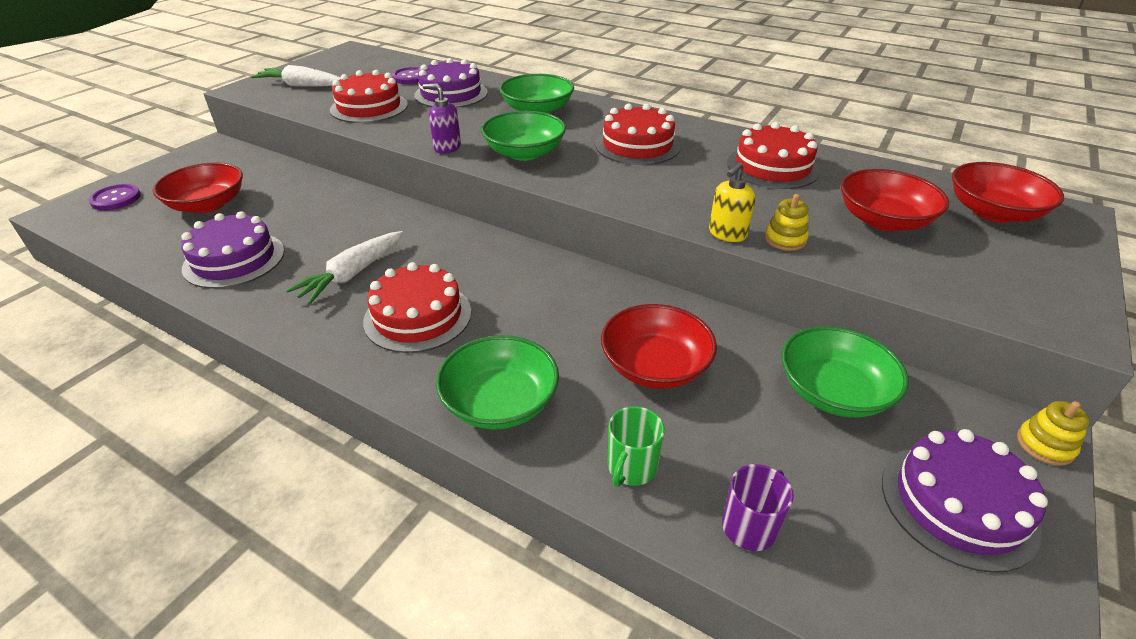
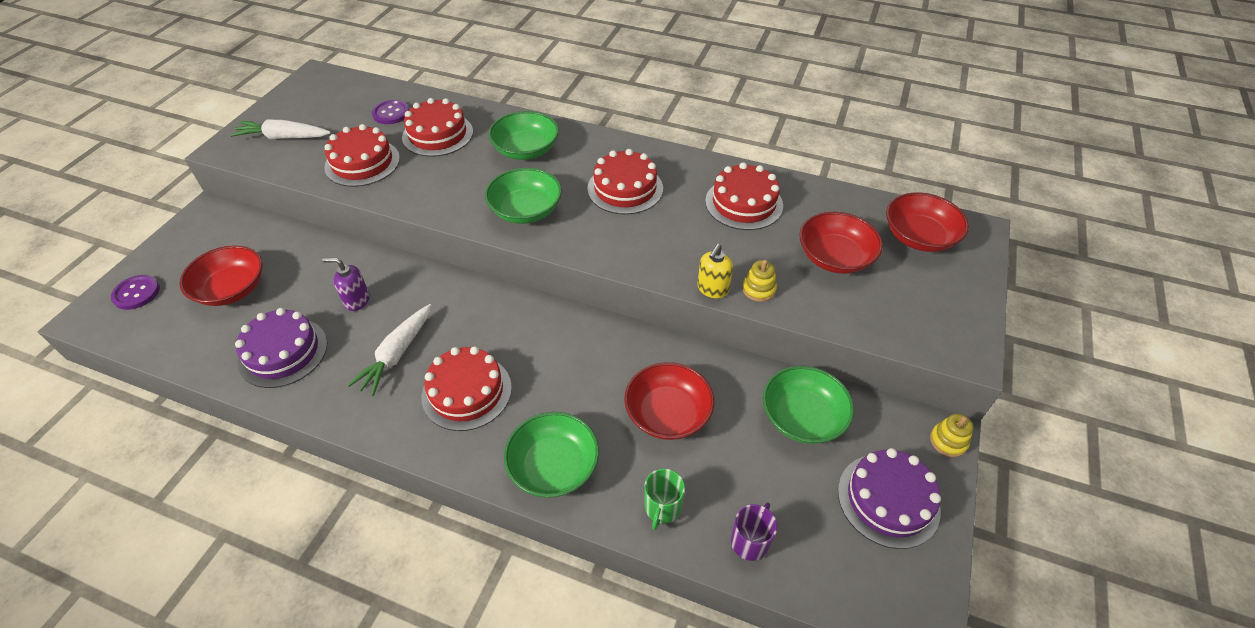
camera: 10 degrees left, 10 degrees up
purple cake [414,58,488,108] -> red cake [402,98,473,157]
purple soap dispenser [423,84,461,154] -> purple soap dispenser moved to [322,258,370,311]

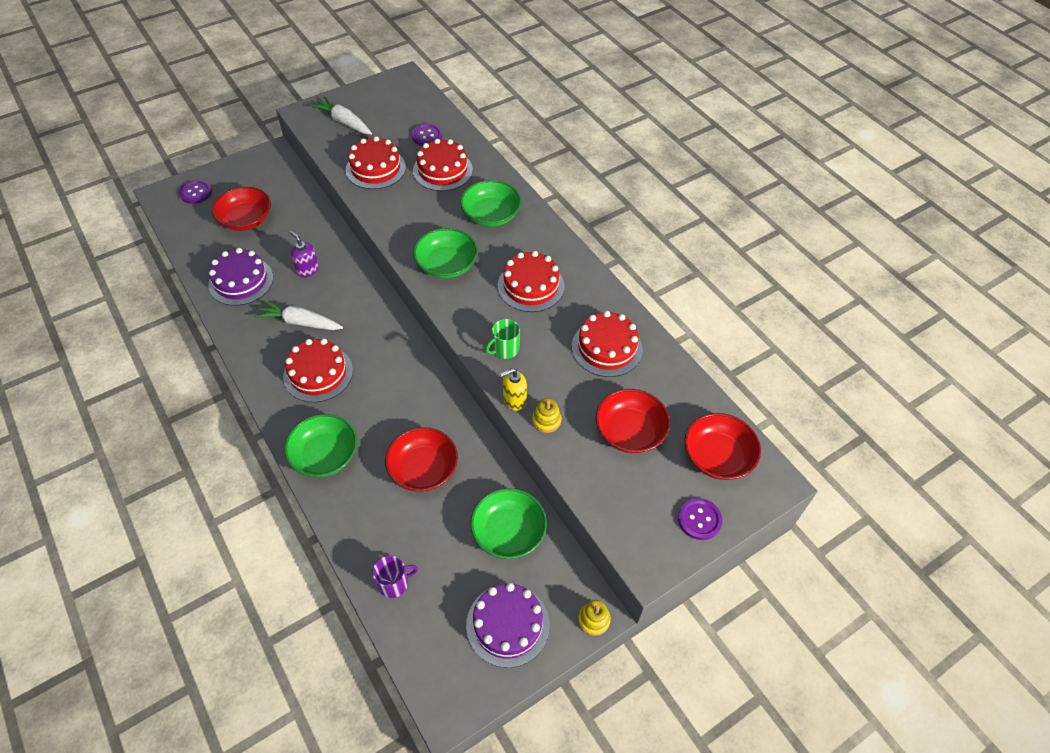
camera: 35 degrees right, 5 degrees up
white carrot [348,304,432,396] -> white carrot turned 45 degrees clockwise [254,300,343,330]
green mug [644,469,685,530] -> green mug moved to [485,319,520,359]
none -> purple button [678,498,722,540]

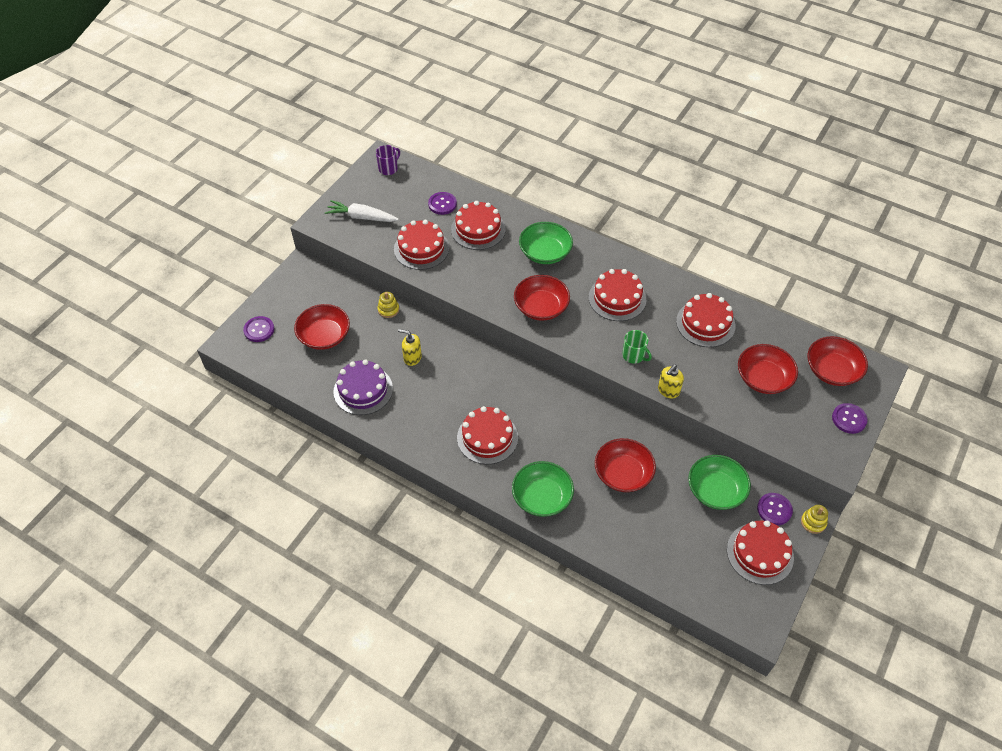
camera: 25 degrees left, 0 degrees up
white carrot [254,300,343,330] -> none
purple soap dispenser [290,231,319,277] -> yellow soap dispenser [398,329,422,366]
purple mug [372,556,418,598] -> purple mug moved to [376,145,400,175]
green bowl [413,228,478,278] -> red bowl [514,275,570,321]
purple cake [466,583,550,668] -> red cake [727,520,794,585]
green mug [485,319,520,359] -> green mug turned 75 degrees counterclockwise [622,330,652,364]
yellow stacking toy [532,398,562,433] -> yellow stacking toy moved to [378,292,399,318]
none -> purple button [757,493,793,525]

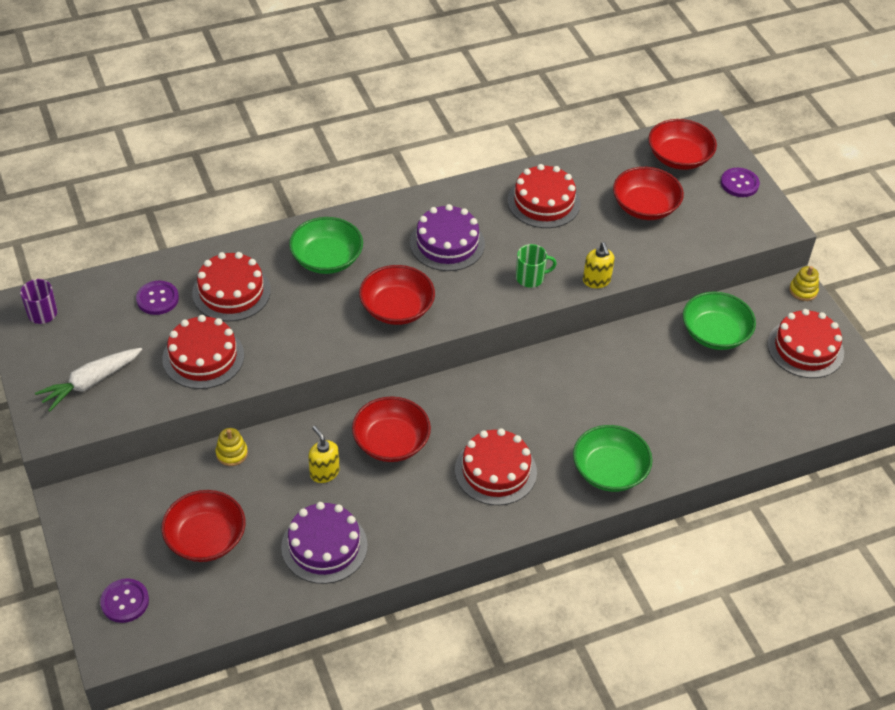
camera: 55 degrees left, 5 degrees down
yellow soap dispenser [398,329,422,366] -> yellow soap dispenser turned 90 degrees clockwise [308,426,340,483]
red cake [589,269,646,321] -> purple cake [410,204,485,271]
red bowl [595,438,656,492] -> red bowl moved to [352,396,431,462]
purple button [757,493,793,525] -> none

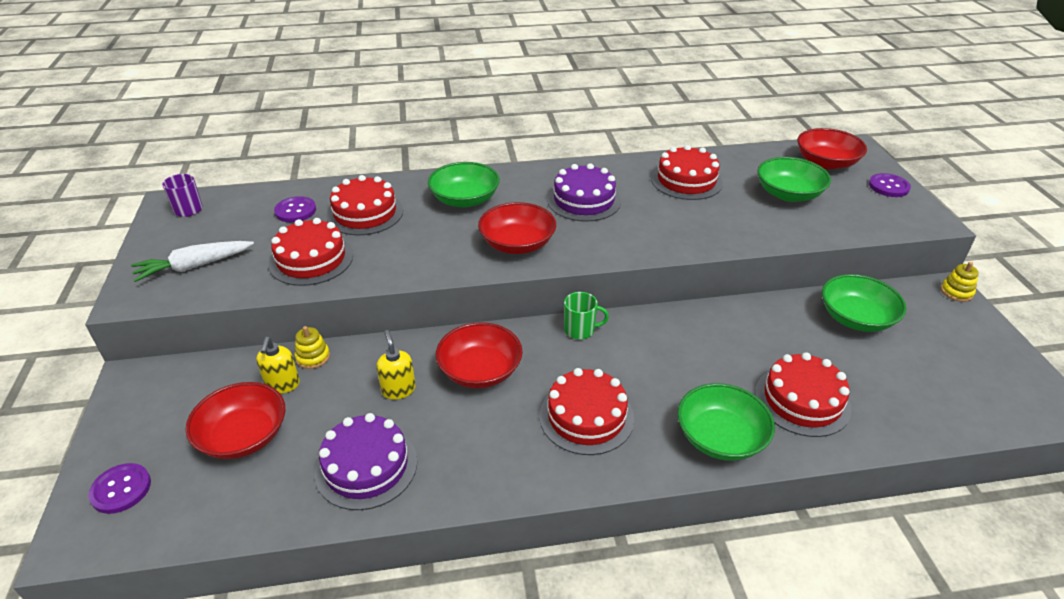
camera: 15 degrees right, 10 degrees down
green mug [516,244,557,288] -> green mug moved to [564,292,609,339]
yellow soap dispenser [583,242,615,288] -> yellow soap dispenser moved to [256,337,300,394]
red bowl [613,167,684,220] -> green bowl [757,157,831,202]
red cake [767,309,844,378] -> red cake moved to [755,352,852,437]

